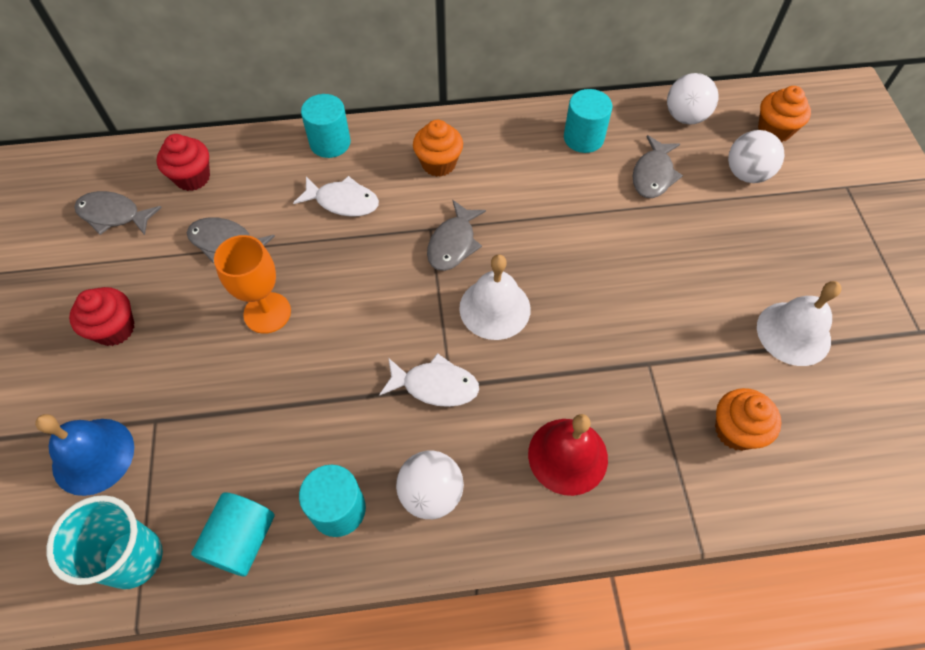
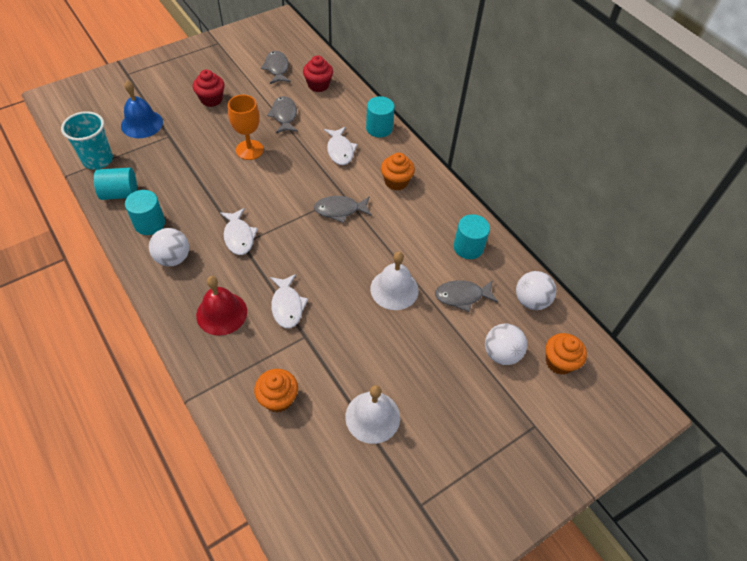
camera: 60 degrees right, 5 degrees down
white bell [459,254,531,340] -> white bell moved to [370,252,419,310]
none -> white fish [270,274,308,328]

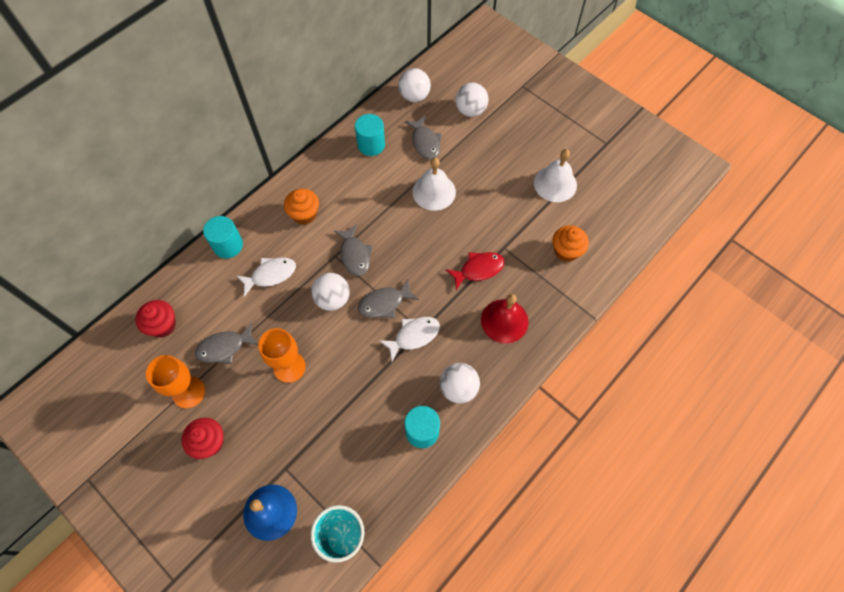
camera: 100 degrees left, 10 degrees up
turquoise cylinder [94,167,137,200] -> none
grey fish [261,51,291,84] -> grey fish moved to [358,278,419,318]
white fish [270,274,308,328] -> red fish [445,252,505,290]
orange cupcake [546,333,587,375] -> none
none -> orange goblet [146,355,205,408]
none -> white ball [311,273,350,311]

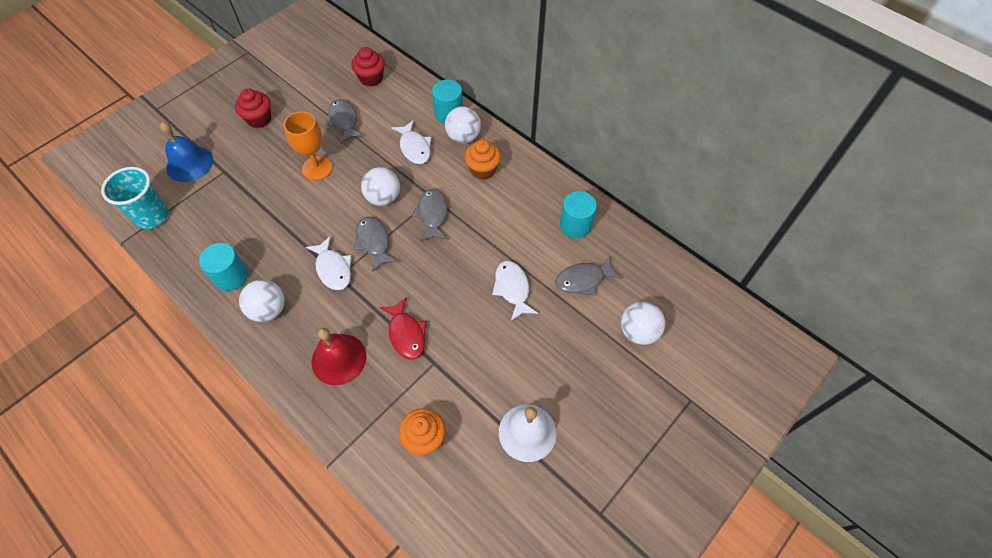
camera: 90 degrees right, 5 degrees down
orange goblet [146,355,205,408] -> none
grey fish [334,224,373,276] -> grey fish turned 105 degrees clockwise [412,189,448,241]
white ball [398,68,431,102] -> white ball moved to [445,107,481,143]
white bell [413,157,456,211] -> white fish [492,261,538,321]

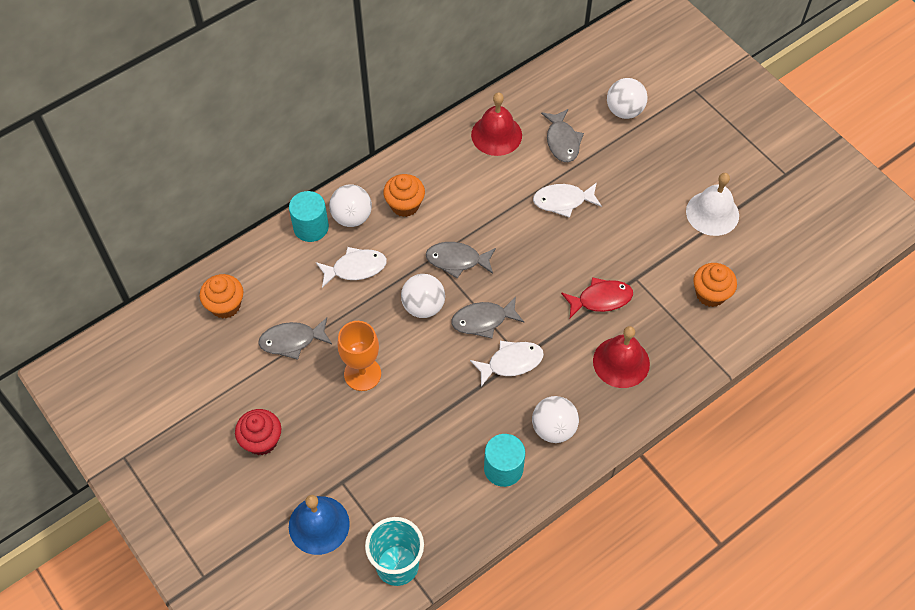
camera: 80 degrees left, 0 degrees up
red cupcake [351,47,385,87] -> orange cupcake [200,274,243,319]
turquoise cylinder [560,191,597,238] -> red bell [471,92,522,156]

